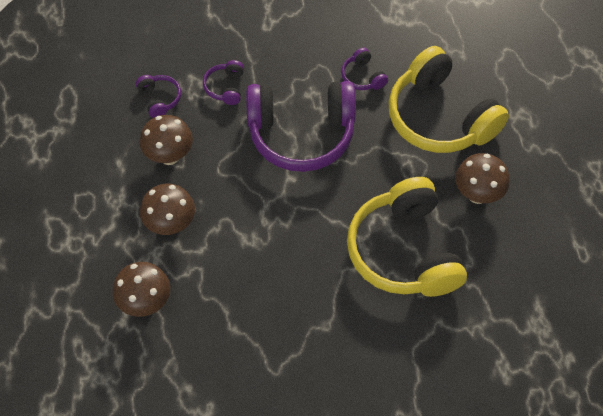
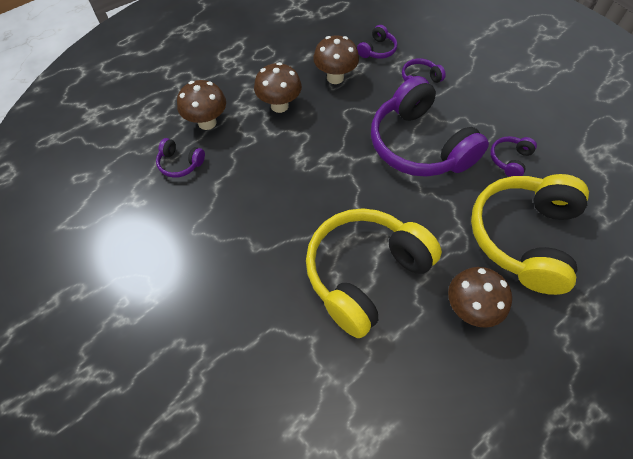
camera: 60 degrees right, 0 degrees up
none -> purple headphones [156,138,205,178]

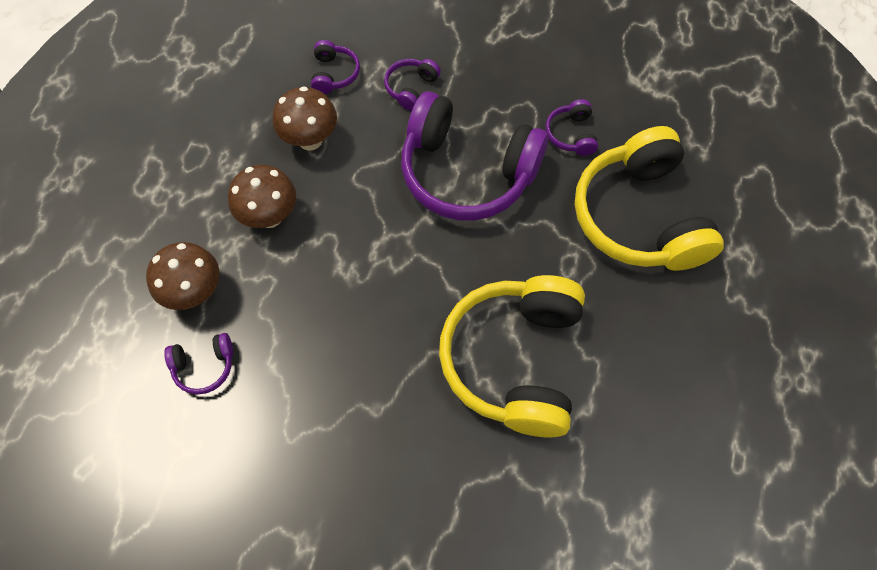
camera: 35 degrees left, 5 degrees up
brown mushroom [448,267,512,328] -> none

